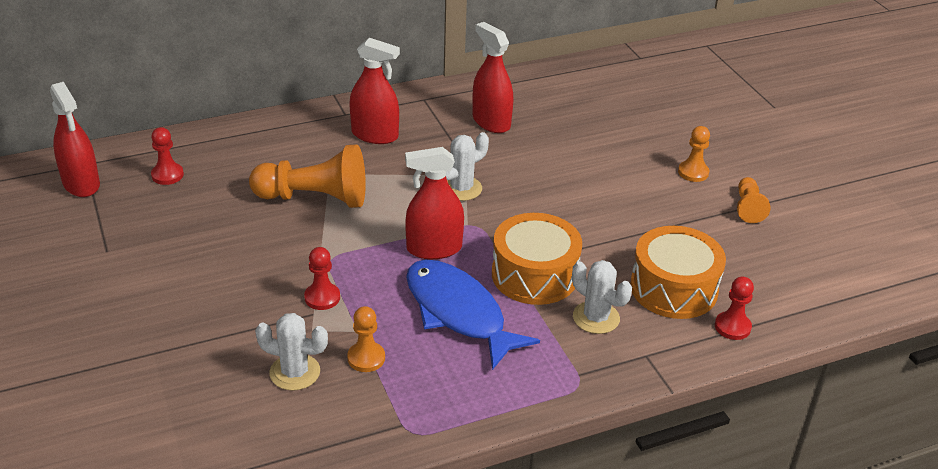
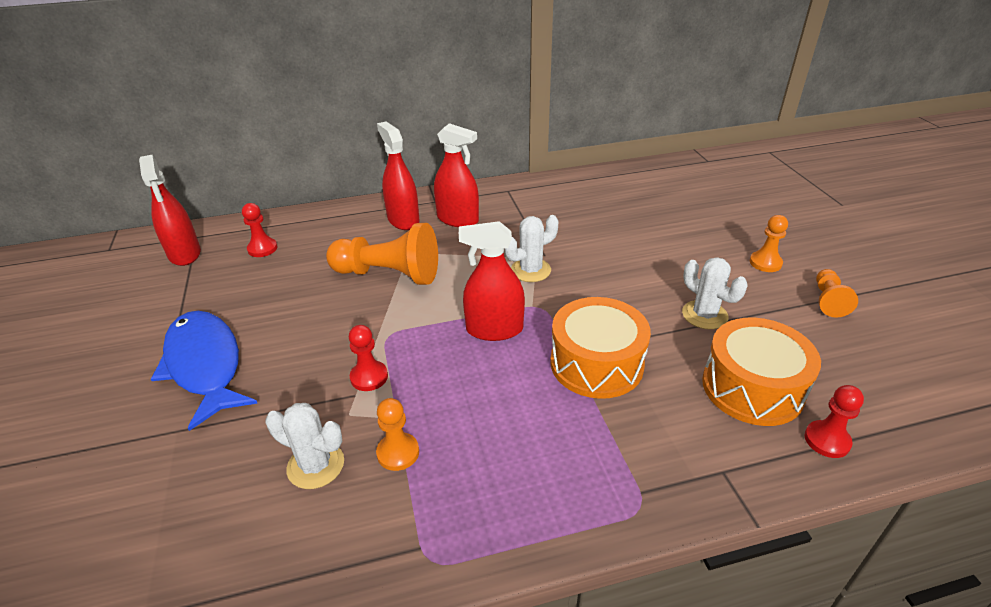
camera: 10 degrees right, 0 degrees up
blue fish [406,260,540,370] -> blue fish moved to [151,311,258,431]
red spray bottle [472,22,513,133] -> red spray bottle moved to [377,121,420,230]
white cactus [572,260,632,334] -> white cactus moved to [682,257,747,329]

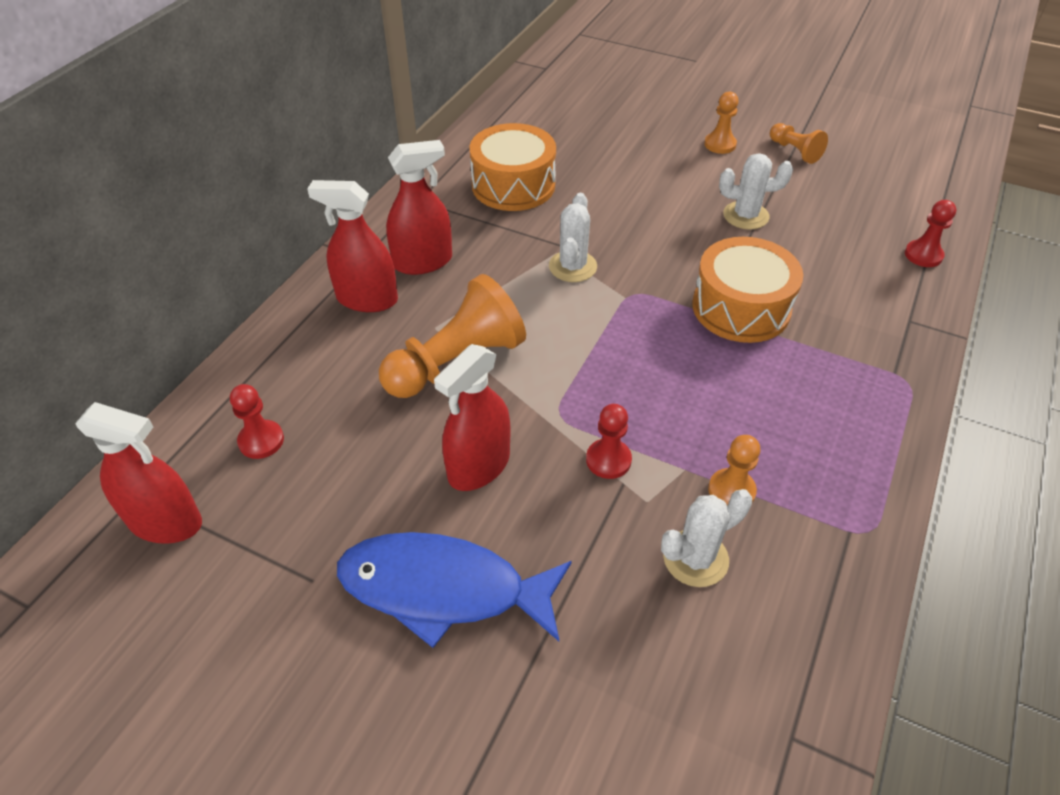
camera: 50 degrees left, 10 degrees up
red spray bottle [459,221,525,341] -> red spray bottle moved to [434,344,510,491]
orange drum [702,318,821,426] -> orange drum moved to [469,123,556,211]

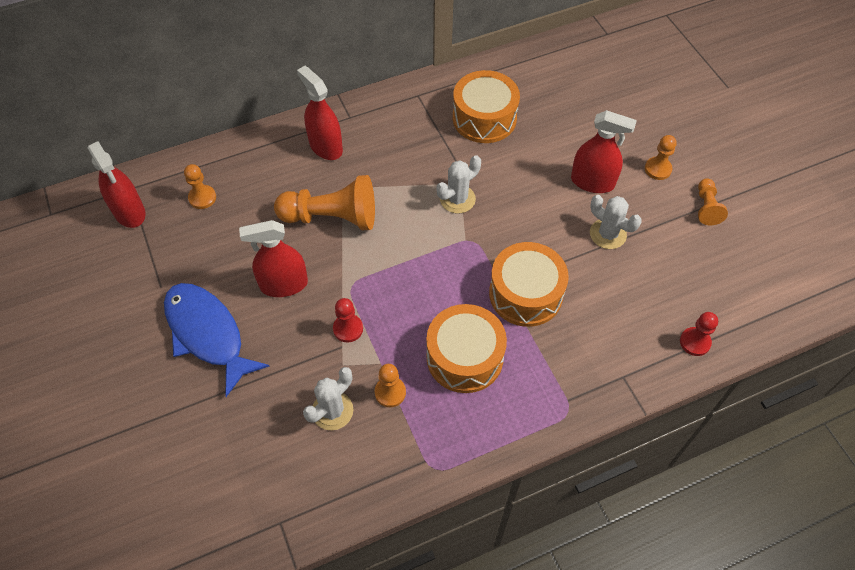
camera: 40 degrees right, 10 degrees up
red pawn [230,384,284,459] -> orange pawn [184,164,216,209]
red spray bottle [386,140,452,275] -> red spray bottle moved to [571,110,637,193]
white cactus [661,489,752,587] -> white cactus turned 60 degrees counterclockwise [303,367,353,430]
none -> orange drum [426,304,507,393]

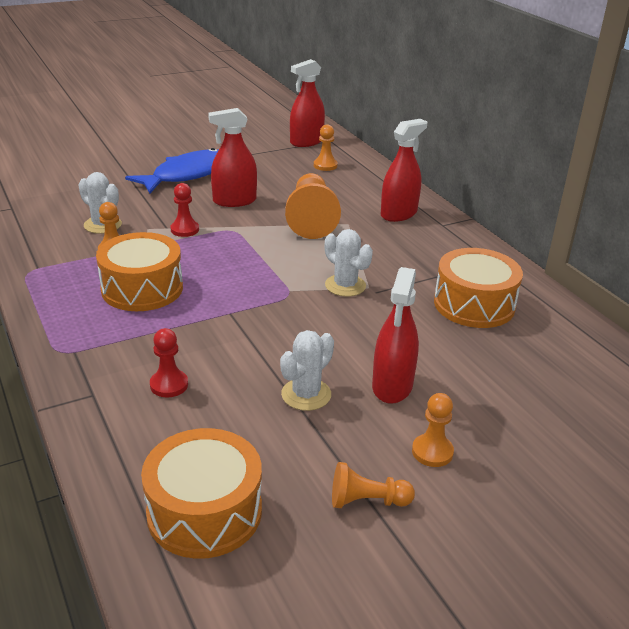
camera: 85 degrees right, 25 degrees down
red spray bottle [239,220,308,297] -> red spray bottle turned 90 degrees counterclockwise [208,108,257,207]
orange drum [489,242,569,327] -> orange drum moved to [141,428,262,559]
red pawn [680,312,718,356] -> red pawn moved to [150,328,188,397]

